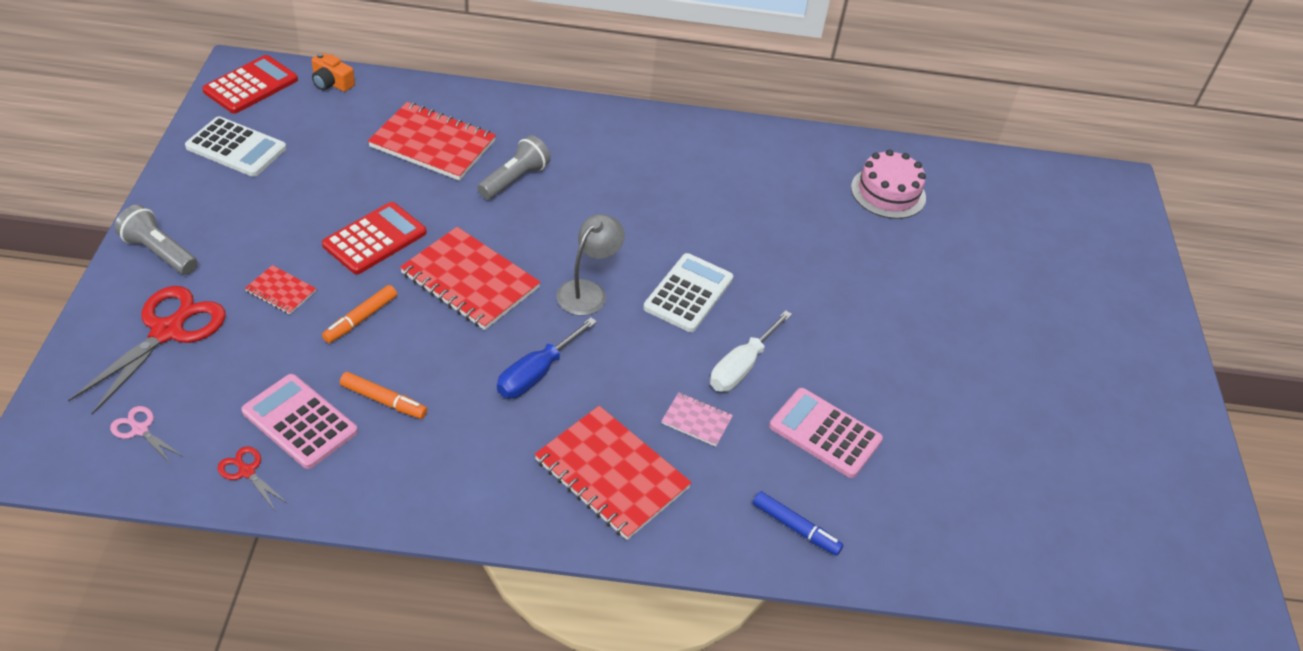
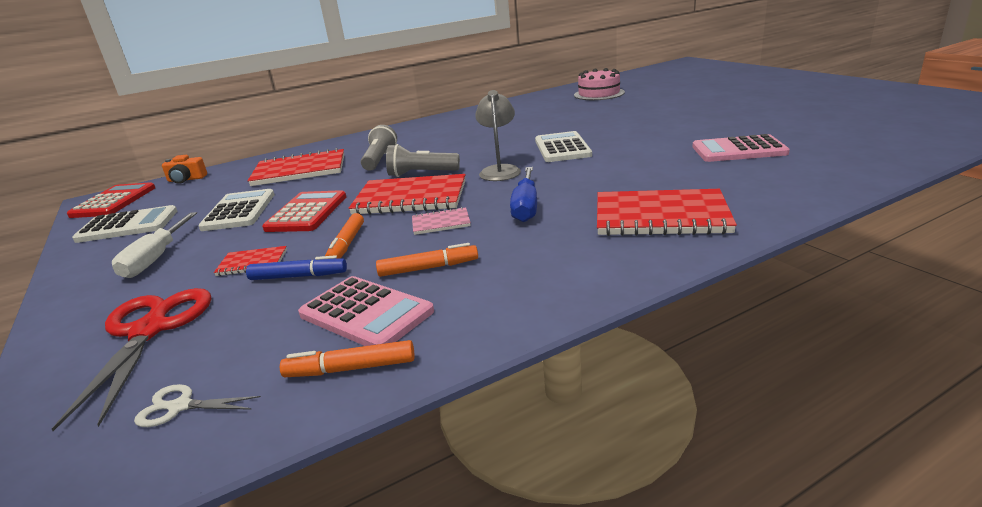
camera: 25 degrees left, 20 degrees down
pink scissors [110,406,182,464] -> white scissors [134,384,261,427]
grey flashlight [115,205,198,275] -> grey flashlight moved to [386,144,460,177]
red scissors [217,446,288,510] -> orange marker [280,340,415,377]
pink calculator [241,374,358,469] -> pink calculator turned 150 degrees counterclockwise [298,276,434,346]
pink notebook [662,392,733,447] -> pink notebook moved to [412,207,471,235]
white screwdriver [710,310,792,392] -> white screwdriver moved to [112,212,197,278]
blue marker [753,491,843,556] -> blue marker moved to [246,255,347,280]
none -> white calculator [198,189,275,231]

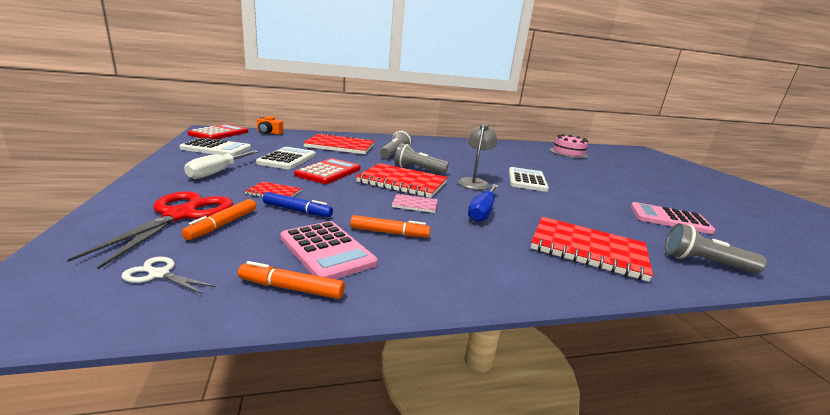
camera: 10 degrees right, 5 degrees down
orange marker [325,213,364,258] -> orange marker moved to [182,199,256,240]
none -> grey flashlight [665,223,767,273]

